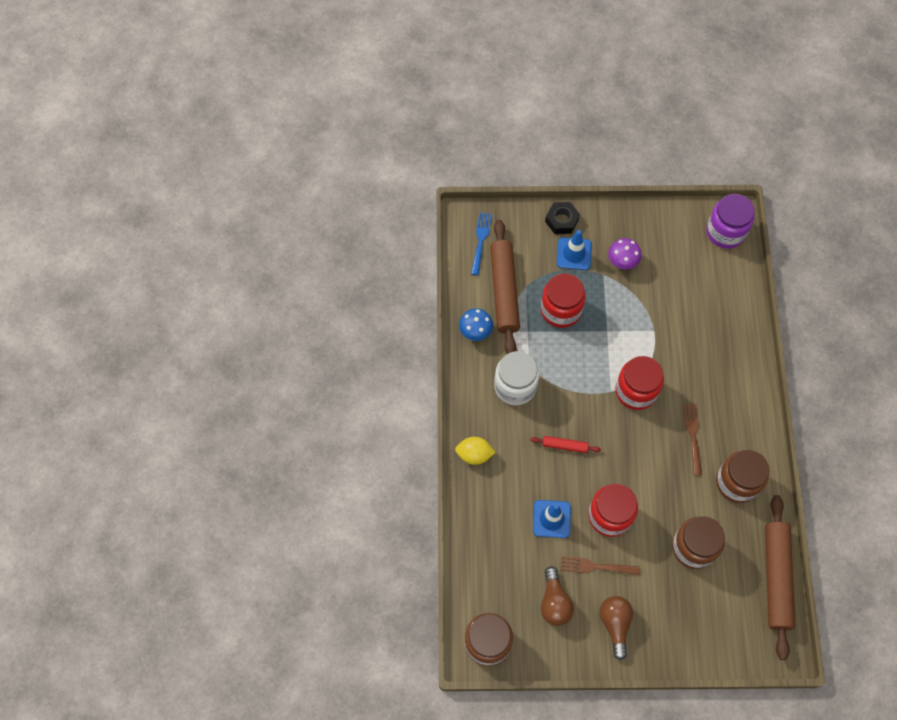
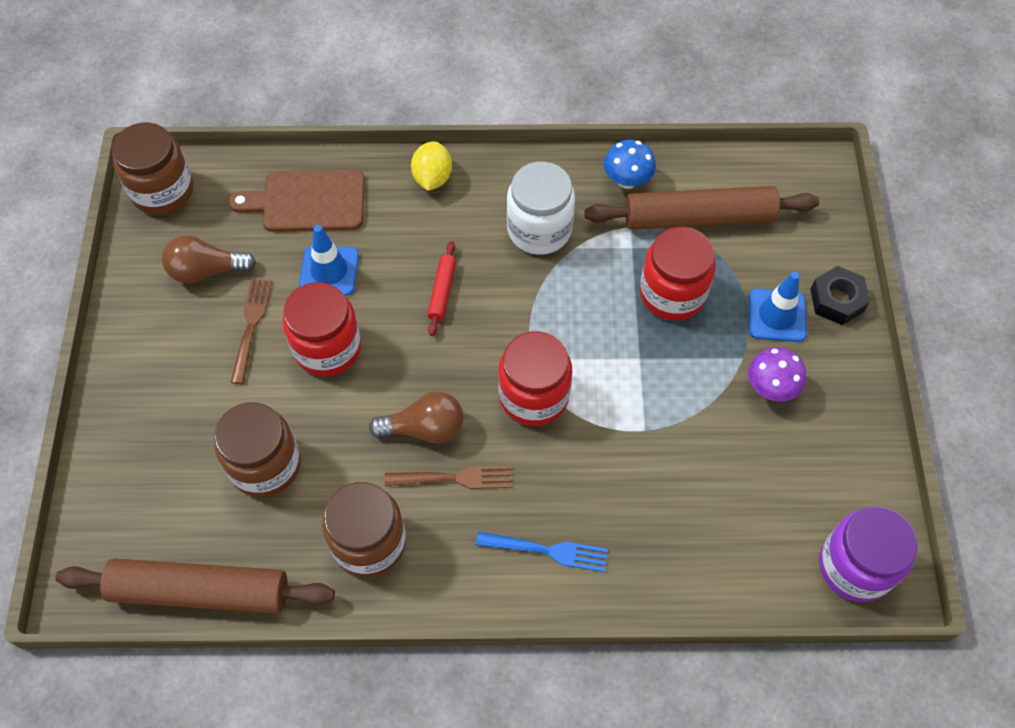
camera: 90 degrees right, 5 degrees down
blue fork [471,212,492,275] -> blue fork moved to [476,532,608,572]
brown light bulb [600,596,633,660] -> brown light bulb moved to [369,391,464,443]
none -> brown cutting board [228,169,365,232]

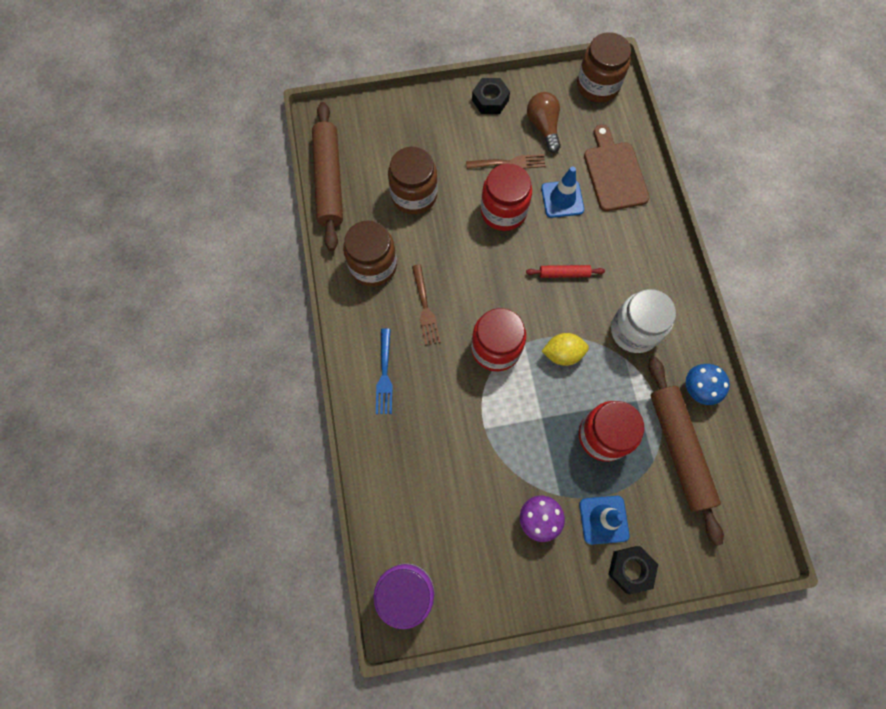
camera: 80 degrees right, 10 degrees up
brown light bulb [369,391,464,443] -> none
yellow lemon [411,141,452,191] -> yellow lemon moved to [541,333,589,366]
none -> black nut [472,78,510,114]

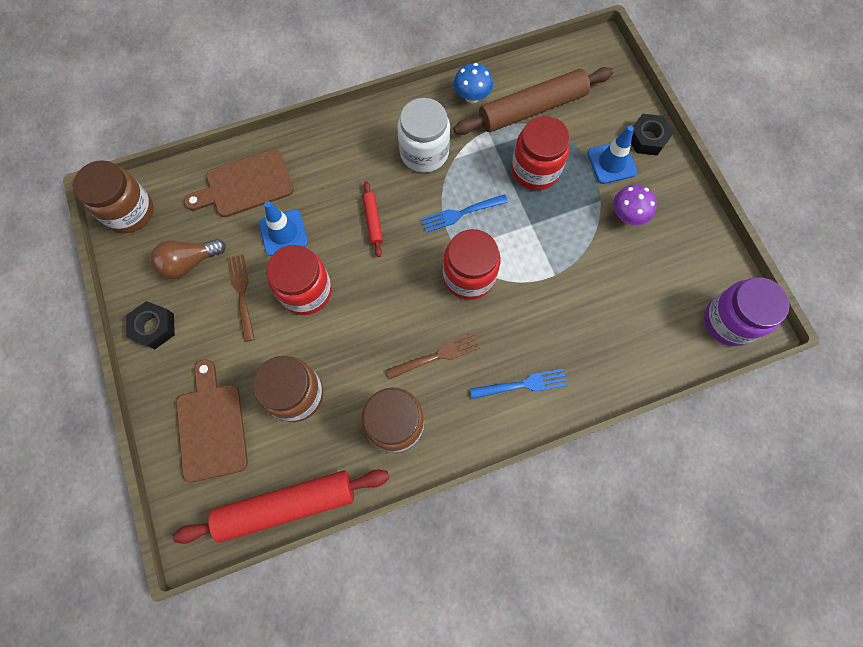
camera: 100 degrees left, 0 degrees up
brown rolling pin [312,102,343,251] -> red rolling pin [172,469,389,544]
yellow lemon [541,333,589,366] -> blue fork [421,194,508,233]
none -> brown cutting board [176,359,248,482]

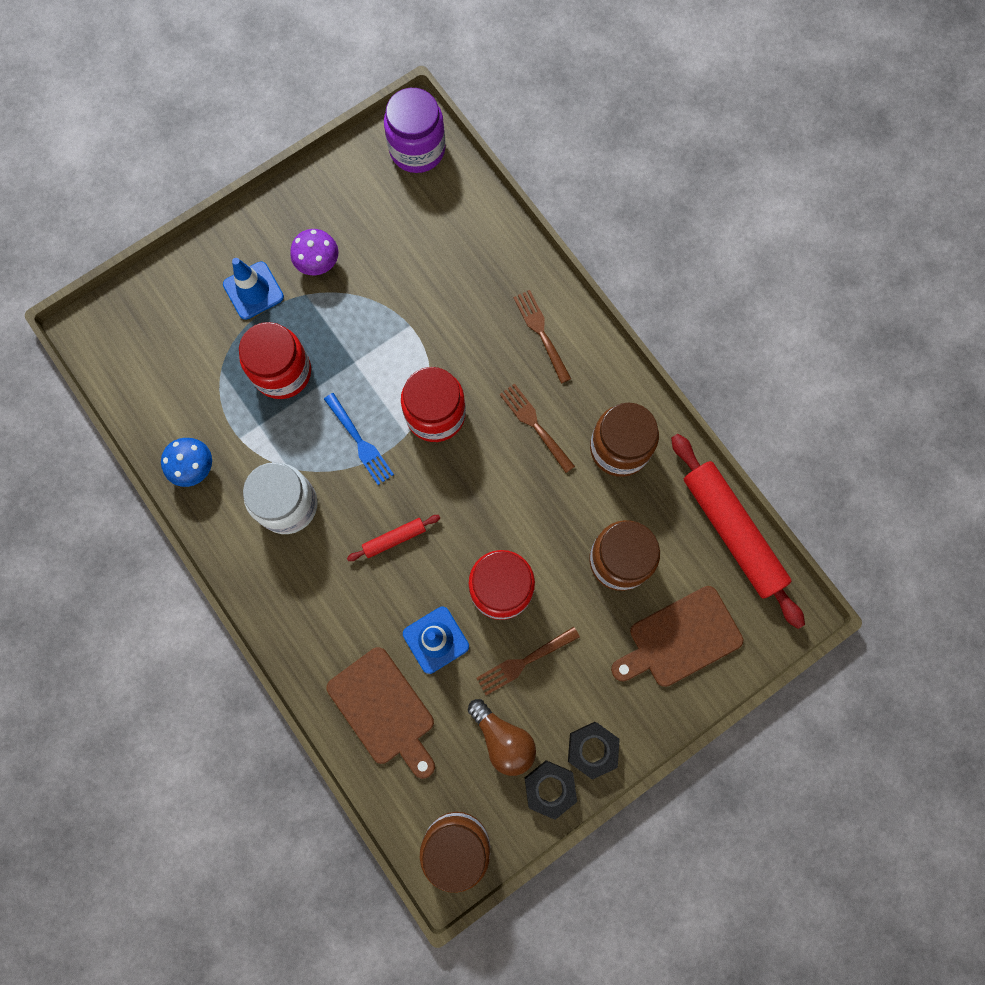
camera: 105 degrees left, 5 degrees up
brown rolling pin [453,67,613,135] -> none
blue fork [470,369,568,399] -> brown fork [513,290,571,383]
black nut [631,114,674,155] -> black nut moved to [524,760,577,820]

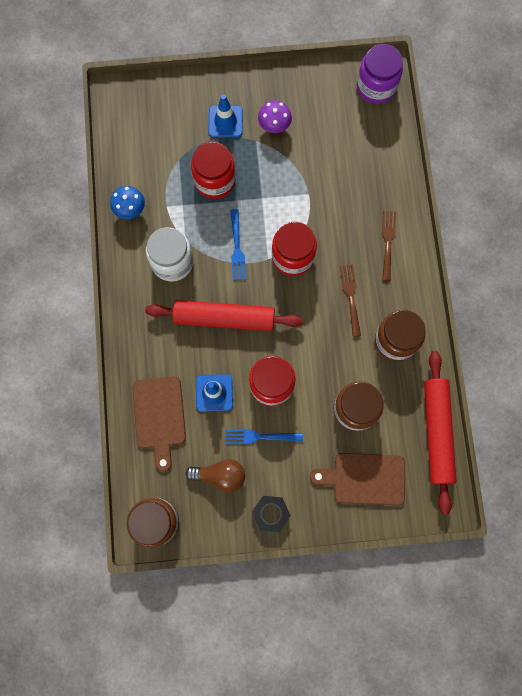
camera: 30 degrees right, 0 degrees up
red rolling pin [347,515,440,561] -> red rolling pin [145,300,303,331], size x2.21
brown light bulb [468,699,536,776] -> brown light bulb turned 75 degrees counterclockwise [185,459,245,493]
brown fork [476,627,580,695] -> blue fork [225,429,303,444]
black nut [524,760,577,820] -> none

